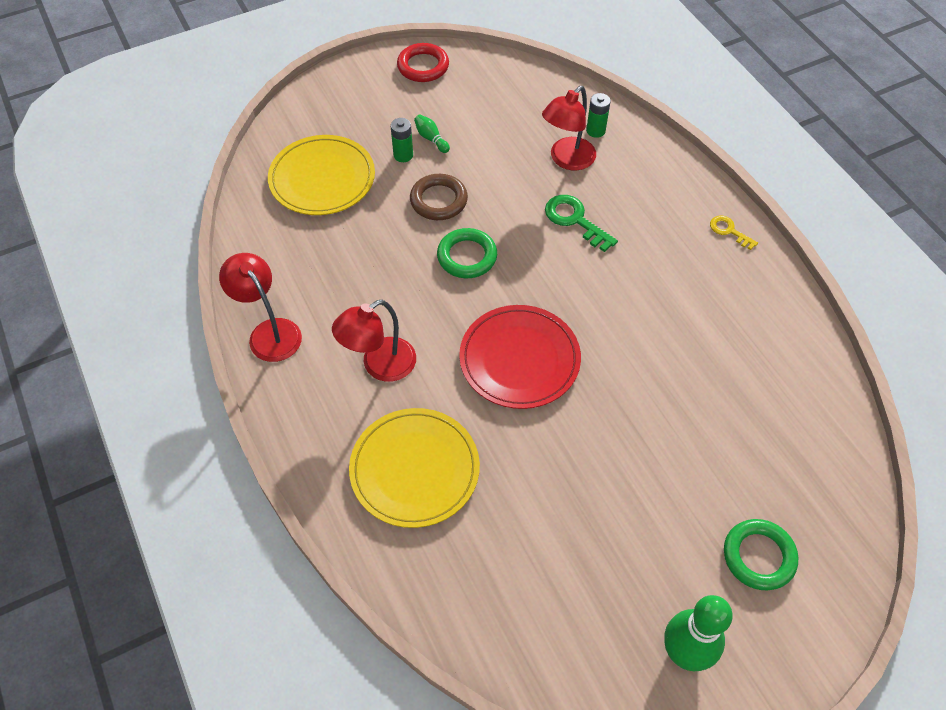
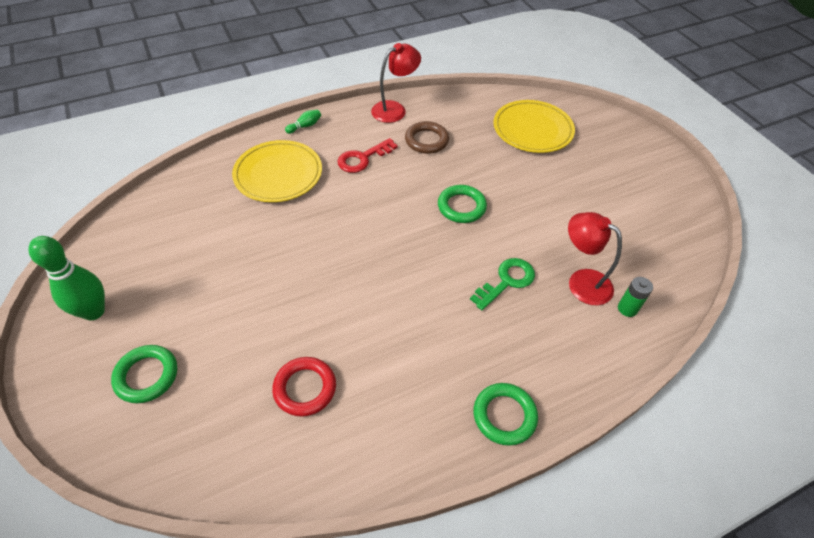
camera: 90 degrees right, 5 degrees down
red lamp [332,300,416,382] -> red key [337,138,398,173]
green battery [391,118,413,162] -> none
red ring [397,43,449,82] -> red ring moved to [272,357,336,417]
brown ring [410,174,468,220] -> brown ring moved to [405,121,449,154]
green bowling pin [414,115,450,153] -> green bowling pin moved to [285,110,321,134]
red plate [459,305,581,409] -> none
yellow key [710,216,758,250] -> green ring [473,383,538,446]

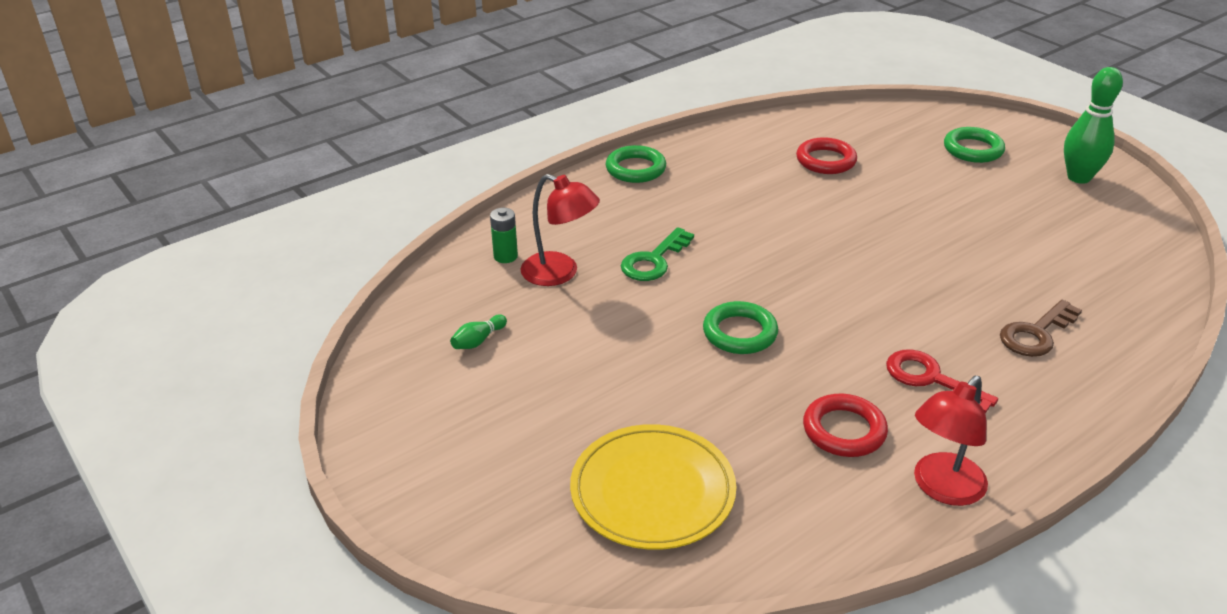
camera: 170 degrees right, 15 degrees down
yellow plate [232,140,322,202] -> brown key [1000,300,1082,357]
green bowling pin [285,110,321,134] -> green bowling pin moved to [450,314,507,349]
red key [337,138,398,173] -> red key turned 90 degrees counterclockwise [886,349,998,414]
brown ring [405,121,449,154] -> red ring [803,394,888,457]

